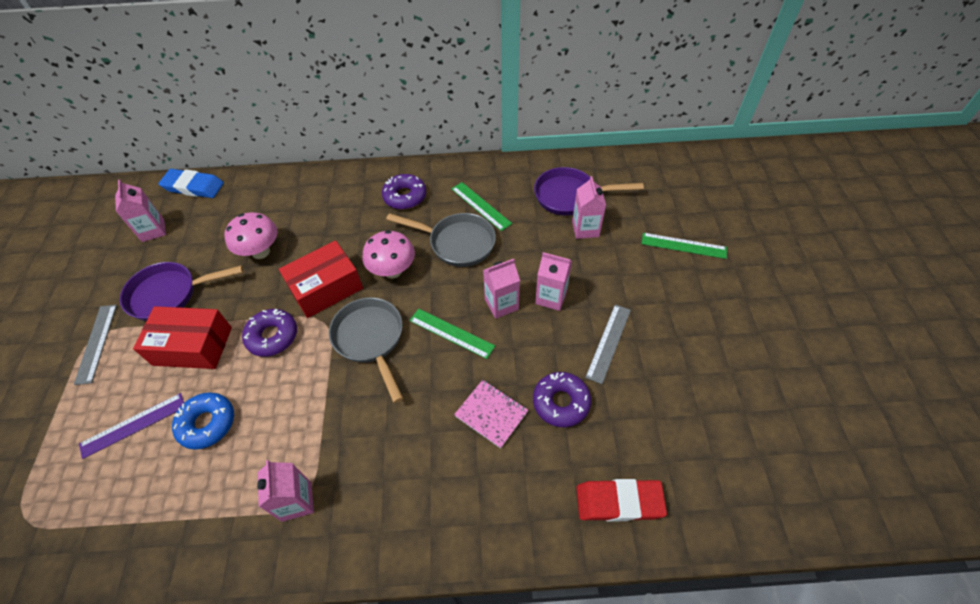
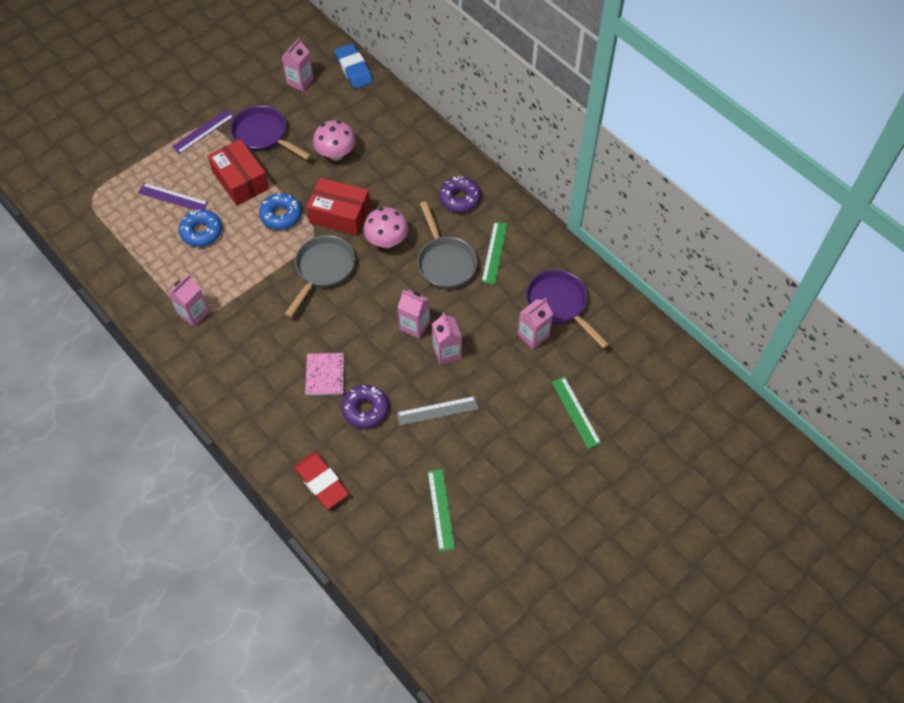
camera: 50 degrees right, 5 degrees up
grey ruler [74,305,117,385] -> purple ruler [172,109,234,154]
purple donut [242,309,297,357] -> blue donut [259,193,302,230]
green ruler [409,309,495,359] -> green ruler moved to [428,469,455,551]

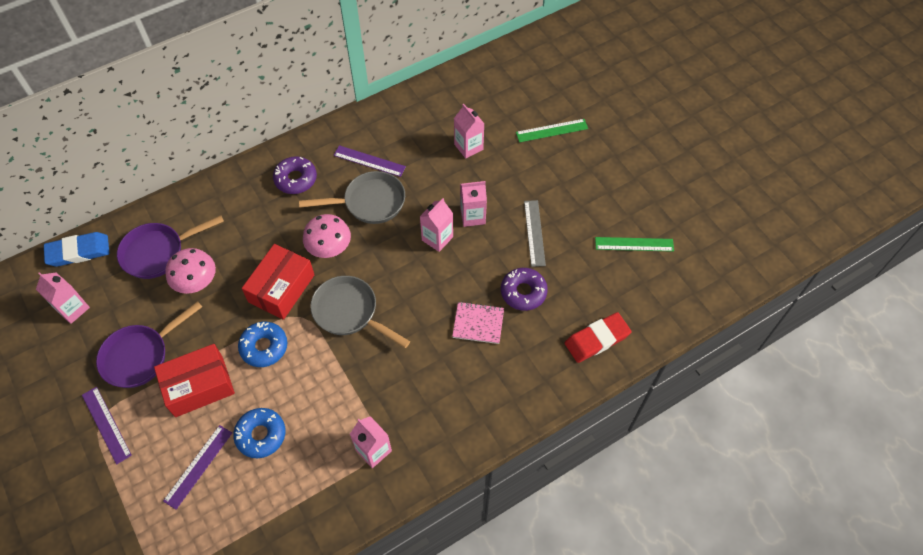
camera: 80 degrees left, 0 degrees up
green ruler [481,222,507,284] -> purple ruler [333,145,406,177]
purple pan [526,270,609,349] -> purple pan moved to [117,215,224,279]

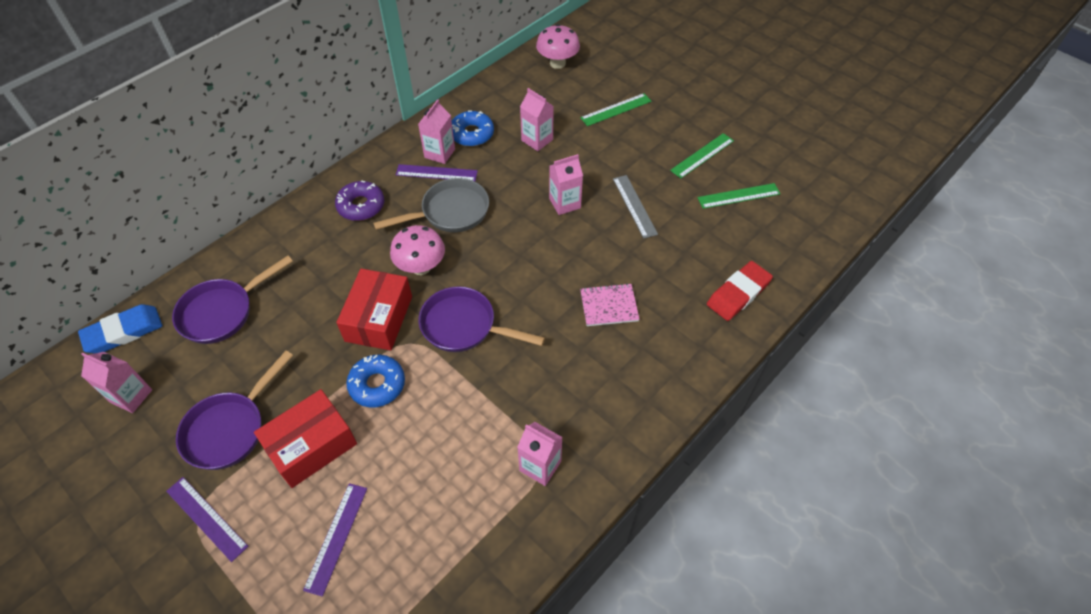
camera: 15 degrees left, 5 degrees down
pink mushroom [165,248,216,294] -> pink mushroom moved to [536,24,580,69]
blue donut [233,408,286,458] -> blue donut moved to [451,110,494,146]
grey pan [310,276,410,348] -> purple pan [419,287,545,352]
pink carton [420,198,453,252] -> pink carton moved to [418,99,455,164]
purple donut [501,268,548,311] -> none
none -> green ruler [670,133,734,178]

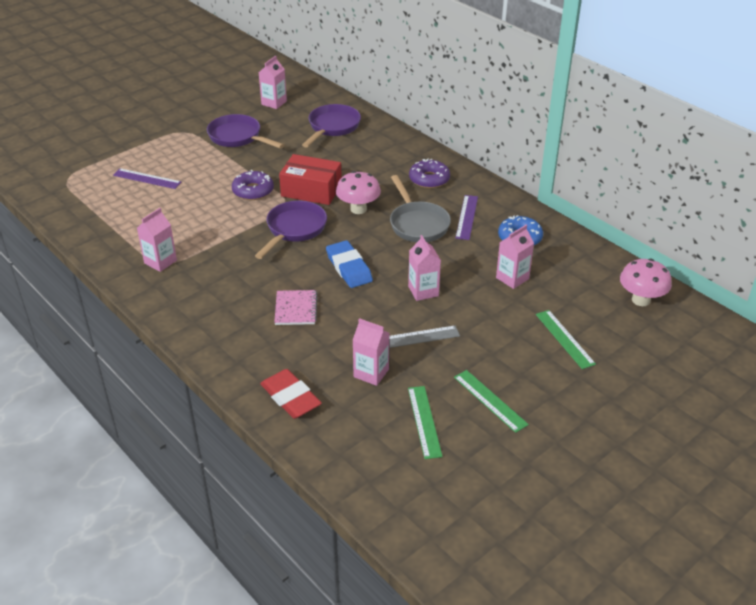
camera: 95 degrees right, 15 degrees down
blue eraser [78,304,162,353] -> blue eraser moved to [326,240,373,288]
purple ruler [166,477,248,562] -> none
purple pan [172,255,293,344] -> purple pan turned 60 degrees clockwise [302,104,361,148]
red box [254,389,357,488] -> none
blue donut [346,355,405,407] -> purple donut [232,170,274,200]
pink carton [418,99,455,164] -> pink carton moved to [352,318,389,386]

